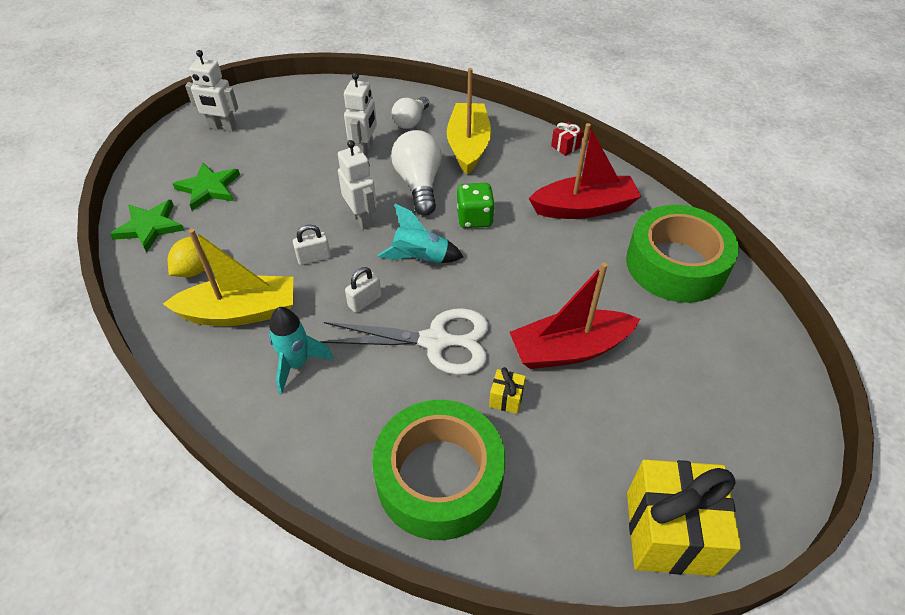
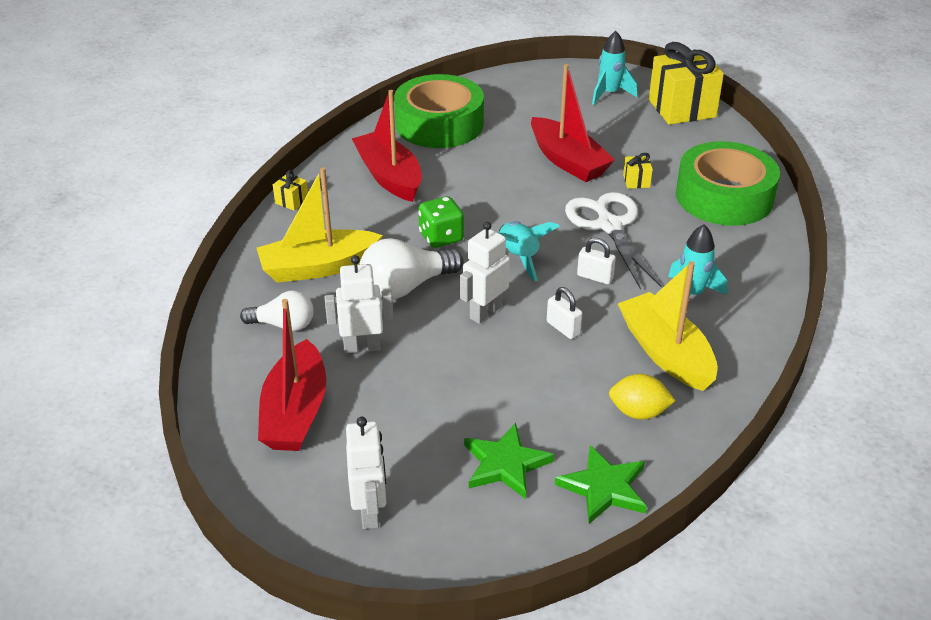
camera: 110 degrees left, 10 degrees down
red gift [551,122,583,156] -> yellow gift [273,170,308,211]
none -> red boat [258,299,326,451]
none -> turquoise rocket [592,31,637,105]

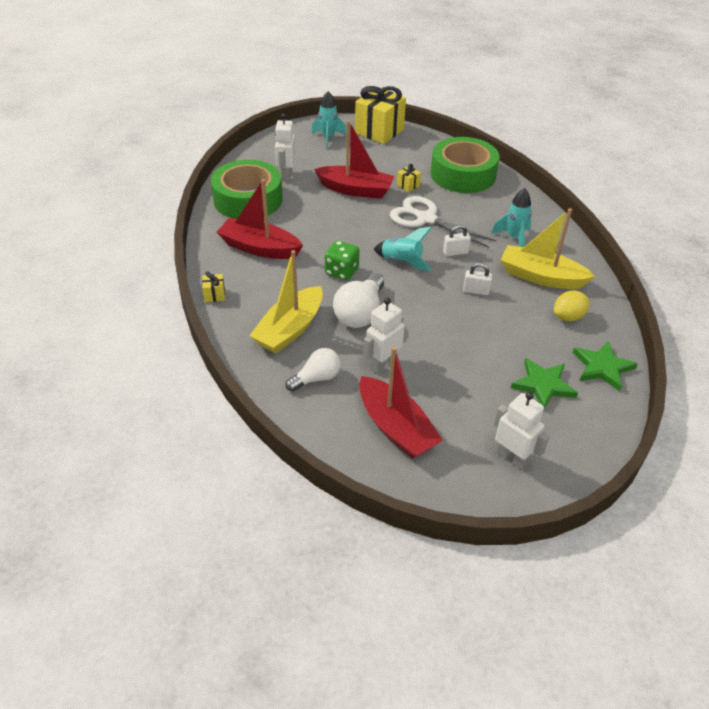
camera: 40 degrees left, 5 degrees up
white robot [460,222,510,324] -> white robot moved to [275,113,296,182]

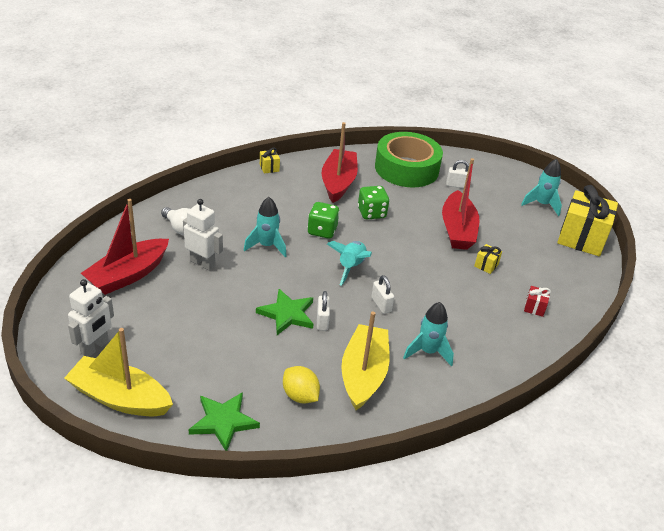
camera: 75 degrees right, 5 degrees down
yellow boat [249,250,323,354] -> yellow boat moved to [64,328,173,416]
white robot [275,113,296,182] -> white padlock [446,160,469,188]
white light bulb [333,273,384,328] -> turquoise rocket [244,197,287,257]
white scissors [390,196,496,248] -> none
green tape [431,137,500,193] -> red gift [524,286,551,317]
green star [511,358,578,409] -> green star moved to [256,289,313,335]
none -> green dice [358,186,389,219]

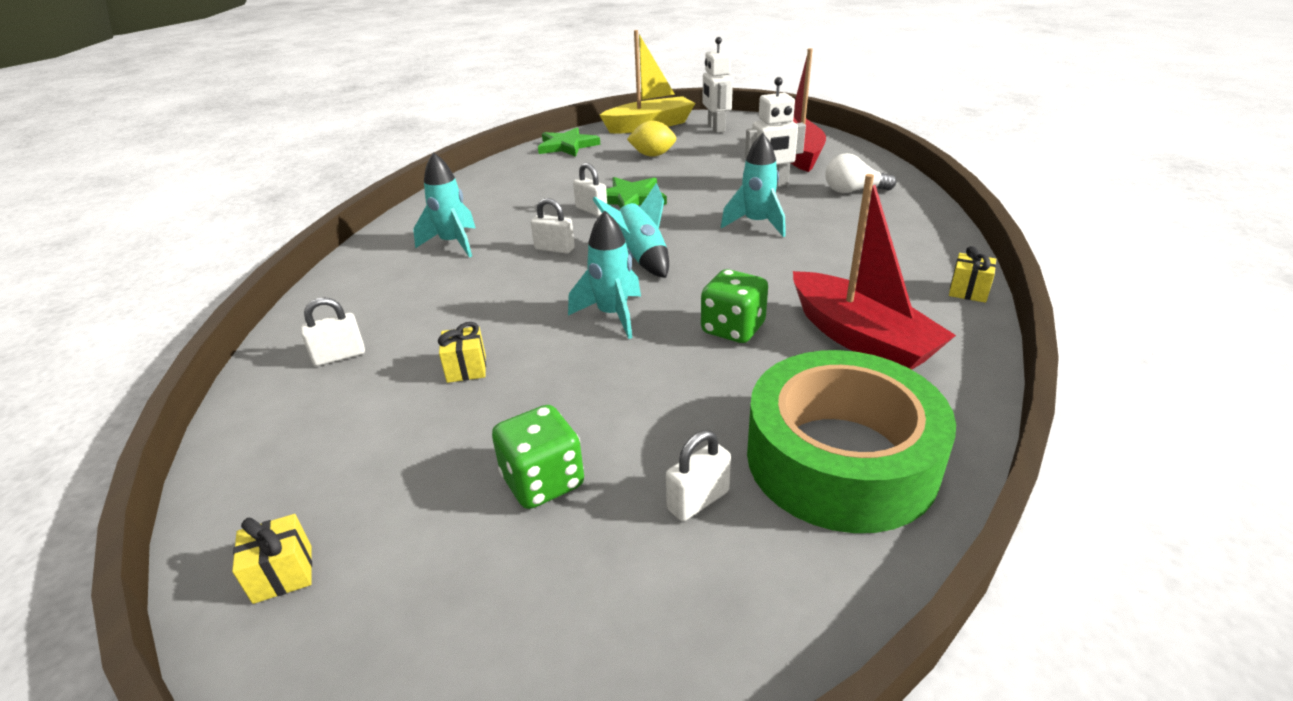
camera: 140 degrees right, 5 degrees down
yellow lemon [283,366,320,404] -> yellow lemon moved to [627,121,677,157]
green dice [307,202,340,239] -> green dice moved to [492,405,584,509]
yellow boat [341,311,390,410] -> none
red boat [442,158,479,250] -> none
turquoise rocket [521,159,562,216] -> turquoise rocket moved to [568,210,641,339]
red gift [524,286,551,317] -> white padlock [301,297,365,366]
yellow gift [557,185,618,256] -> yellow gift [232,514,312,604], size x0.42

